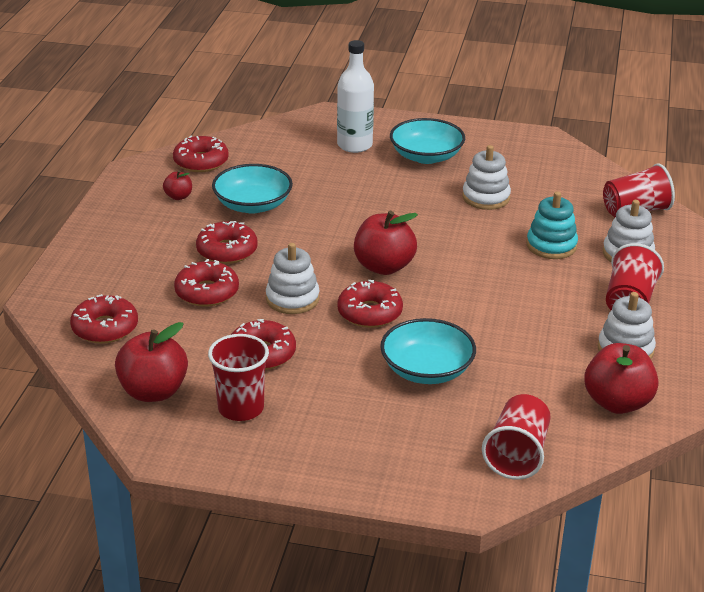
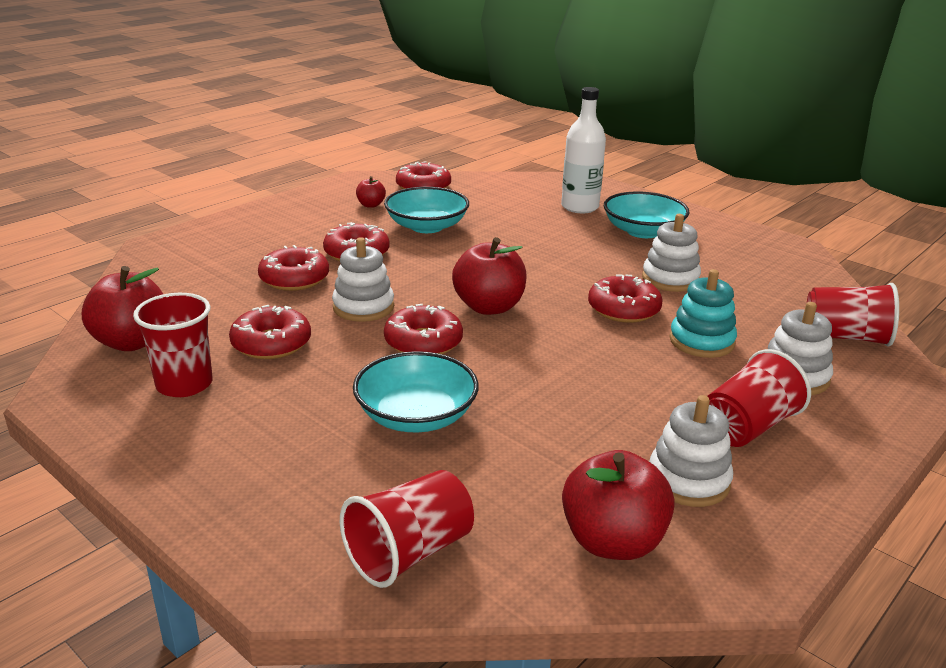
camera: 30 degrees right, 5 degrees down
red donut [70,294,138,344] -> red donut moved to [588,274,662,323]

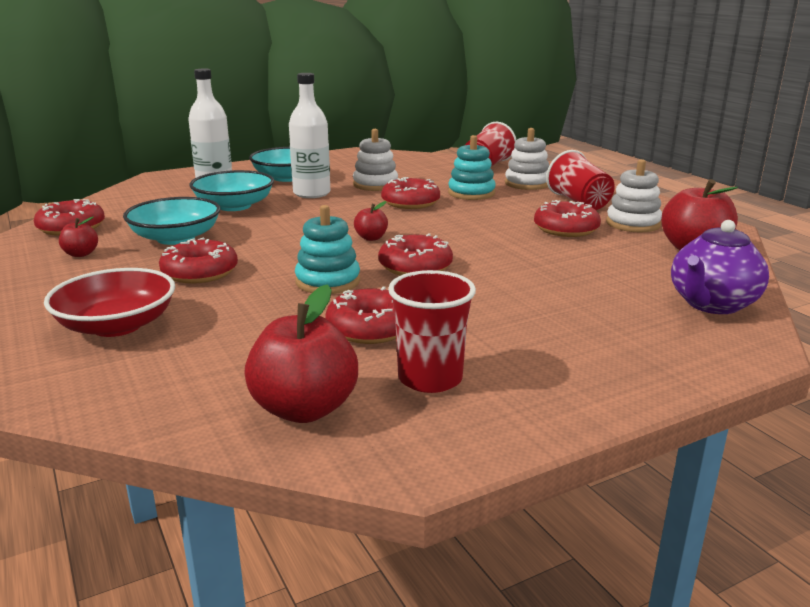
camera: 70 degrees left, 5 degrees down
red donut [258,245,329,291] -> red donut moved to [534,200,601,237]
white stacking toy [332,237,394,322] -> turquoise stacking toy [295,205,360,294]
red cup [340,470,474,588] -> purple teapot [671,220,769,314]
turquoise bowl [353,351,479,432] -> turquoise bowl moved to [190,170,274,211]
red apple [452,237,527,315] -> red apple [354,201,388,241], size x0.50
none -> red bowl [44,268,175,337]
none -> white bottle [289,73,330,198]

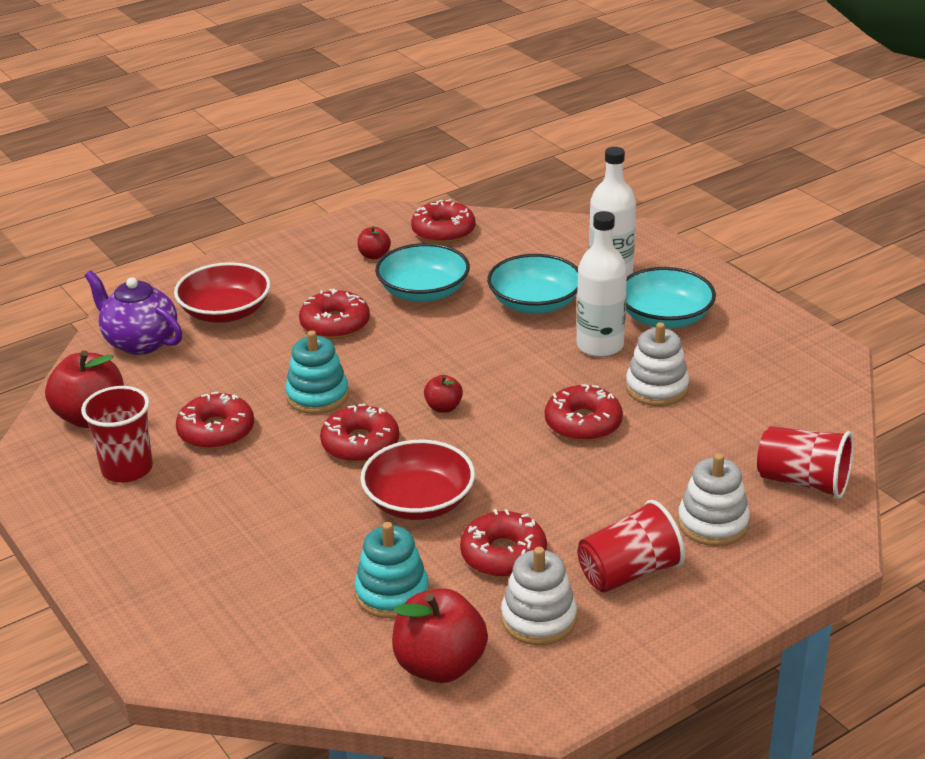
camera: 85 degrees right, 10 degrees up
turquoise stacking toy [448,135,496,200] -> turquoise stacking toy moved to [354,522,429,618]
purple teapot [671,220,769,314] -> purple teapot moved to [85,271,182,355]
none -> red bowl [360,440,475,520]

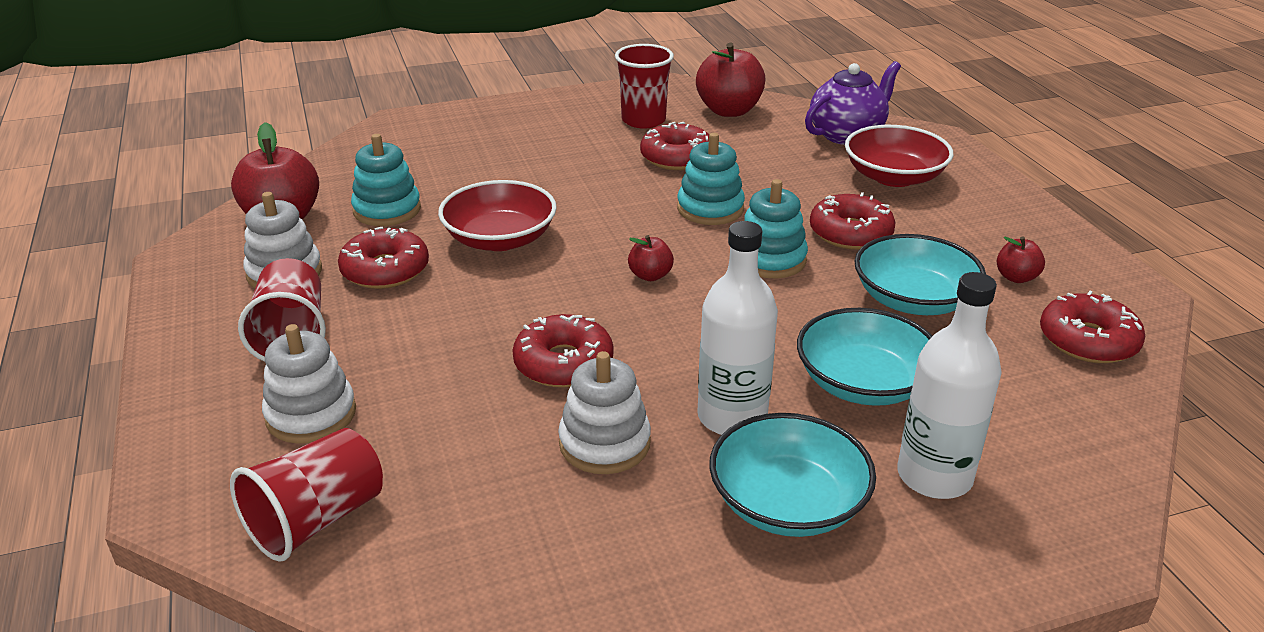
camera: 105 degrees right, 0 degrees up
red donut [320,404,399,463] -> none
none -> turquoise stacking toy [744,179,808,278]

